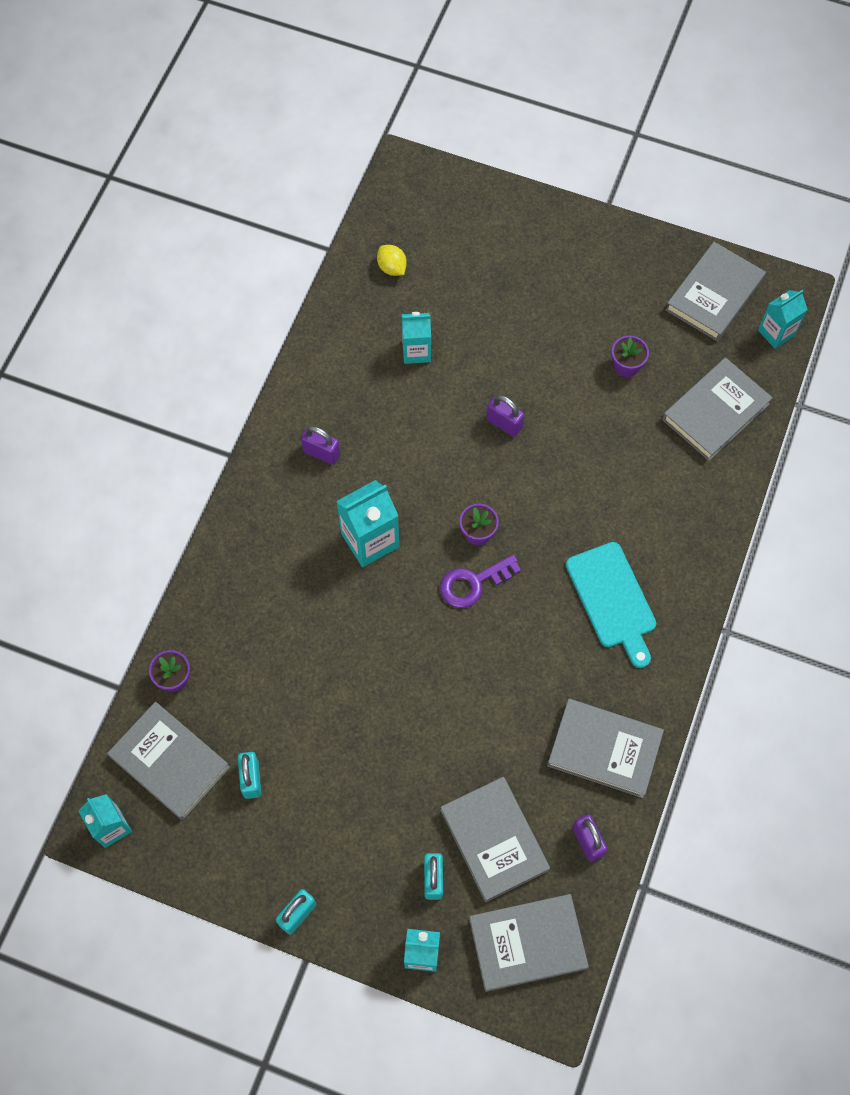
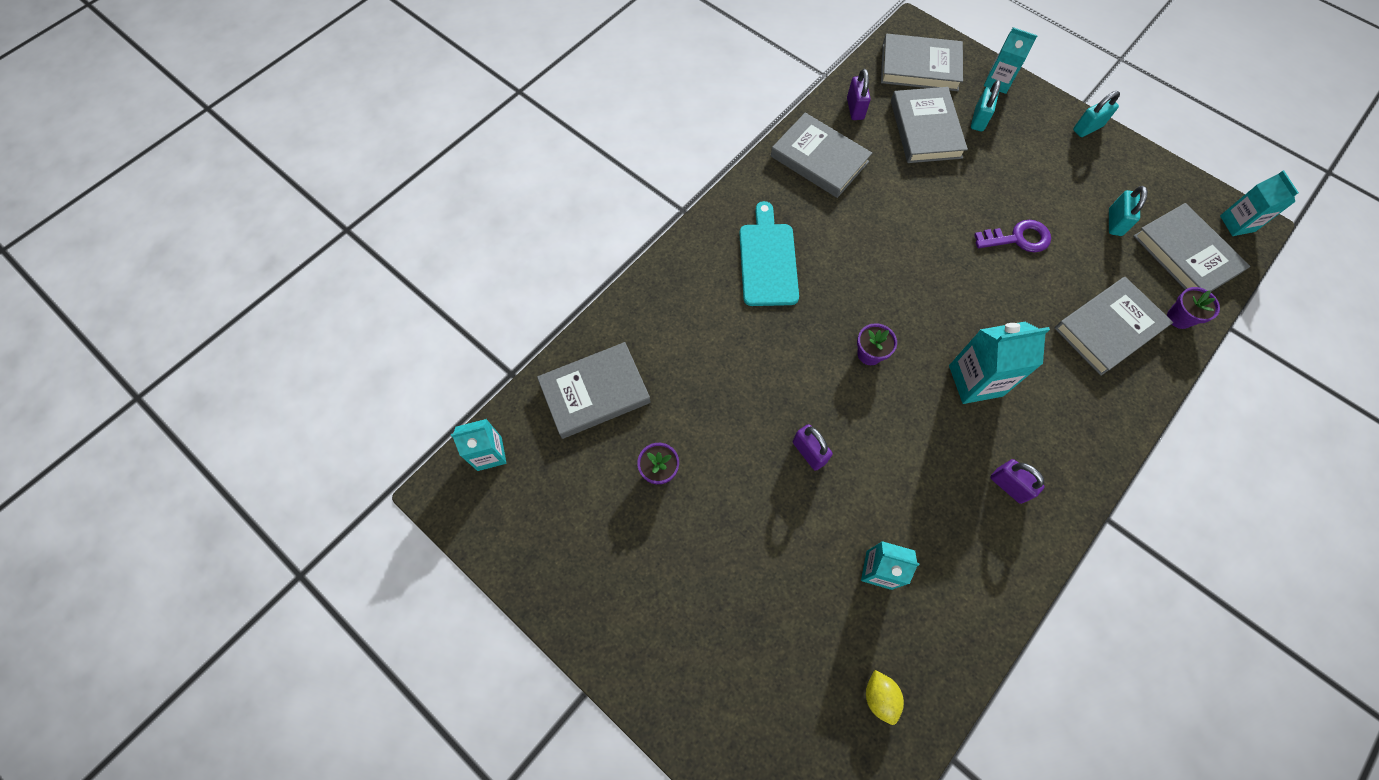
camera: 160 degrees left, 0 degrees up
purple key [440,554,521,608] -> purple key moved to [974,220,1051,252]
grey book [665,242,766,341] -> grey book moved to [1054,277,1173,376]

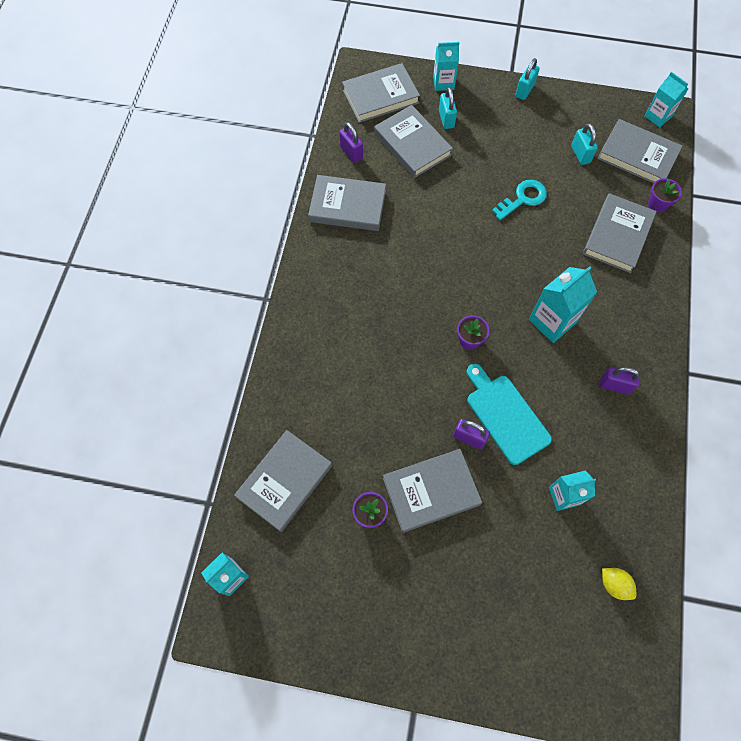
camera: 30 degrees left, 0 degrees up
turquoise cutting board [739,201,799,306] -> turquoise cutting board moved to [467,364,552,465]
purple key [974,220,1051,252] -> turquoise key [492,180,547,220]
none -> grey book [383,449,482,533]

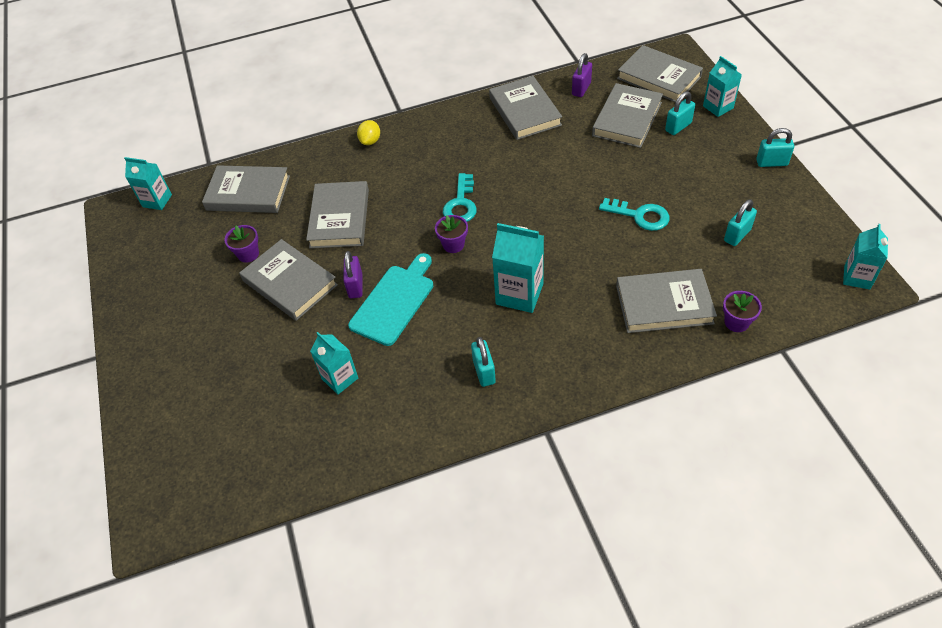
camera: 65 degrees right, 15 degrees down
grey book [597,119,683,183] -> grey book moved to [306,181,369,249]
purple padlock [600,367,640,394] -> turquoise padlock [471,337,496,387]
yellow lemon [602,568,636,600] -> yellow lemon moved to [357,120,380,145]
none -> turquoise key [443,173,477,222]

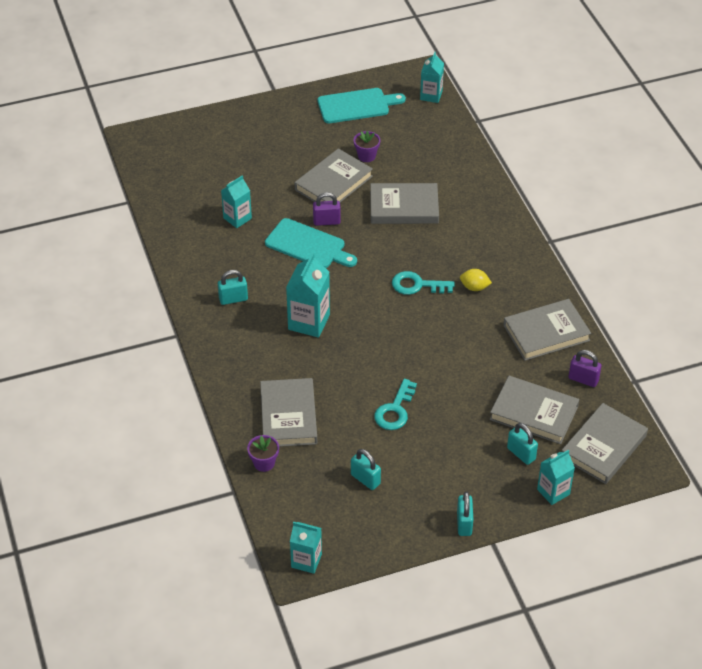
camera: 85 degrees right, 5 degrees down
grey book [202,165,290,213] -> none
yellow lemon [357,120,380,145] -> yellow lemon moved to [460,269,492,291]
purple flower pot [435,215,468,253] -> none
none -> turquoise cutting board [318,88,406,123]

